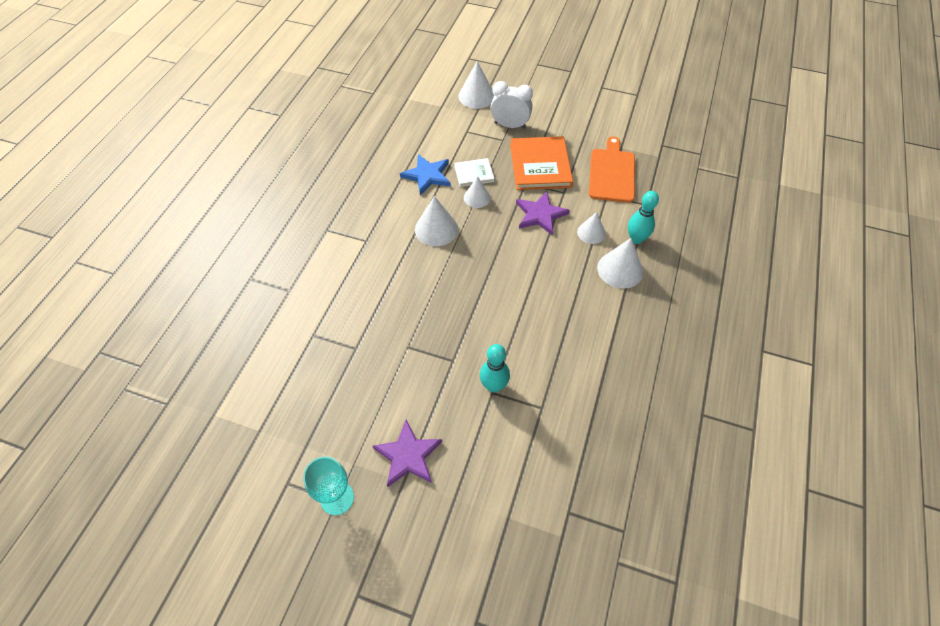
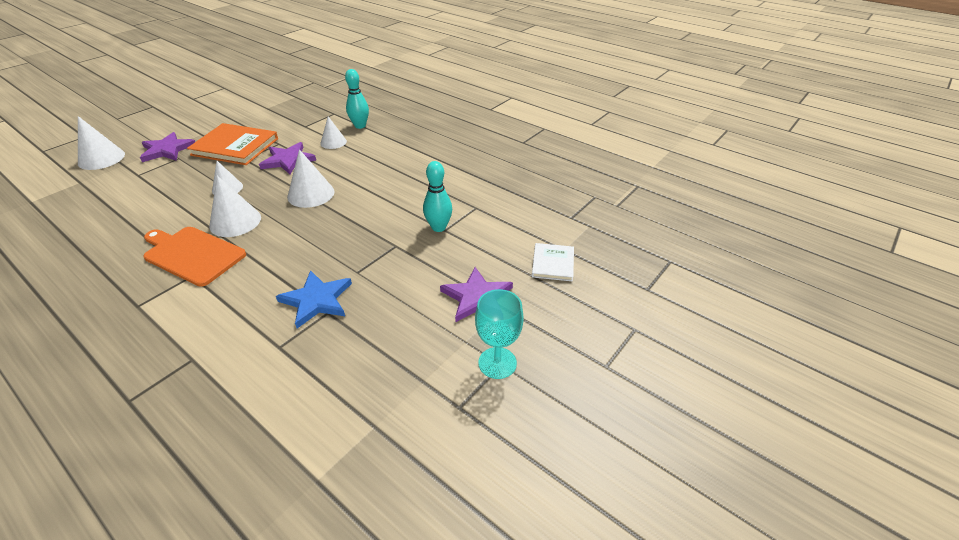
camera: 70 degrees left, 15 degrees down
blue star [400,154,451,195] -> blue star moved to [276,270,352,328]
white book [454,158,494,187] -> white book moved to [532,243,574,281]
white clock [490,81,533,129] -> purple star [140,132,195,162]
orange cutting board [589,136,635,203] -> orange cutting board moved to [143,227,246,287]
white cone [597,238,643,289] -> white cone moved to [287,149,334,208]

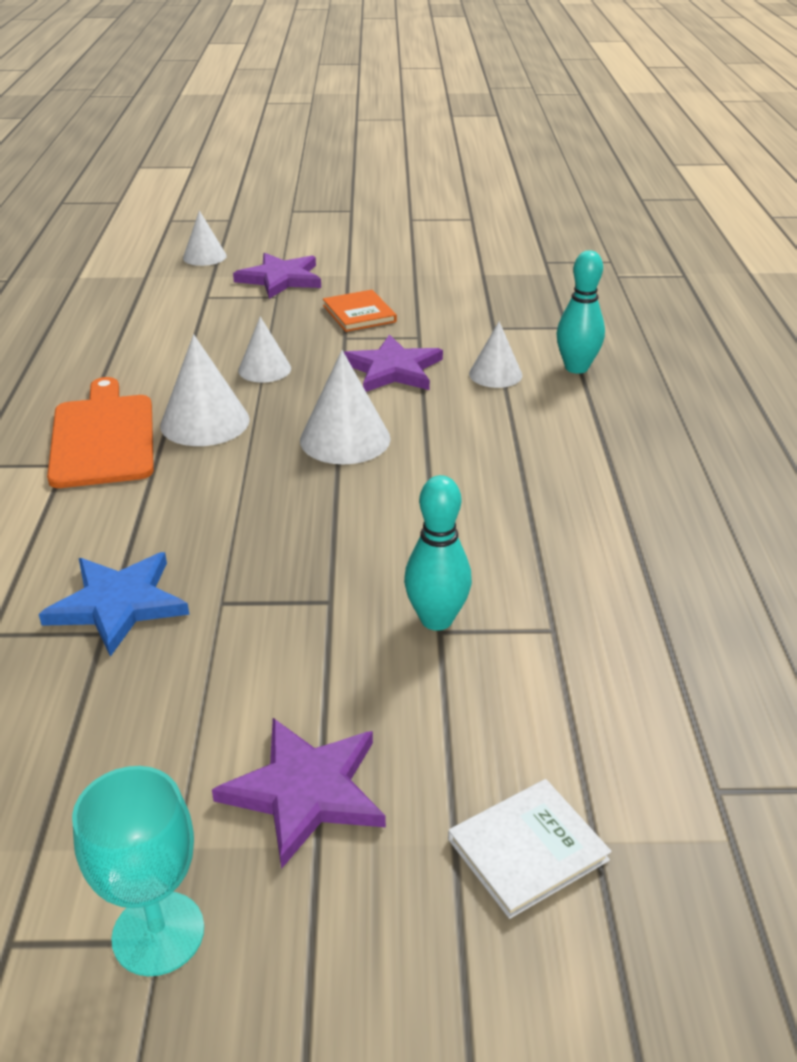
camera: 50 degrees right, 5 degrees down
white cone [78,116,125,170] -> white cone [183,210,227,266], size x0.65
orange book [187,123,278,165] -> orange book [323,290,397,332], size x0.54

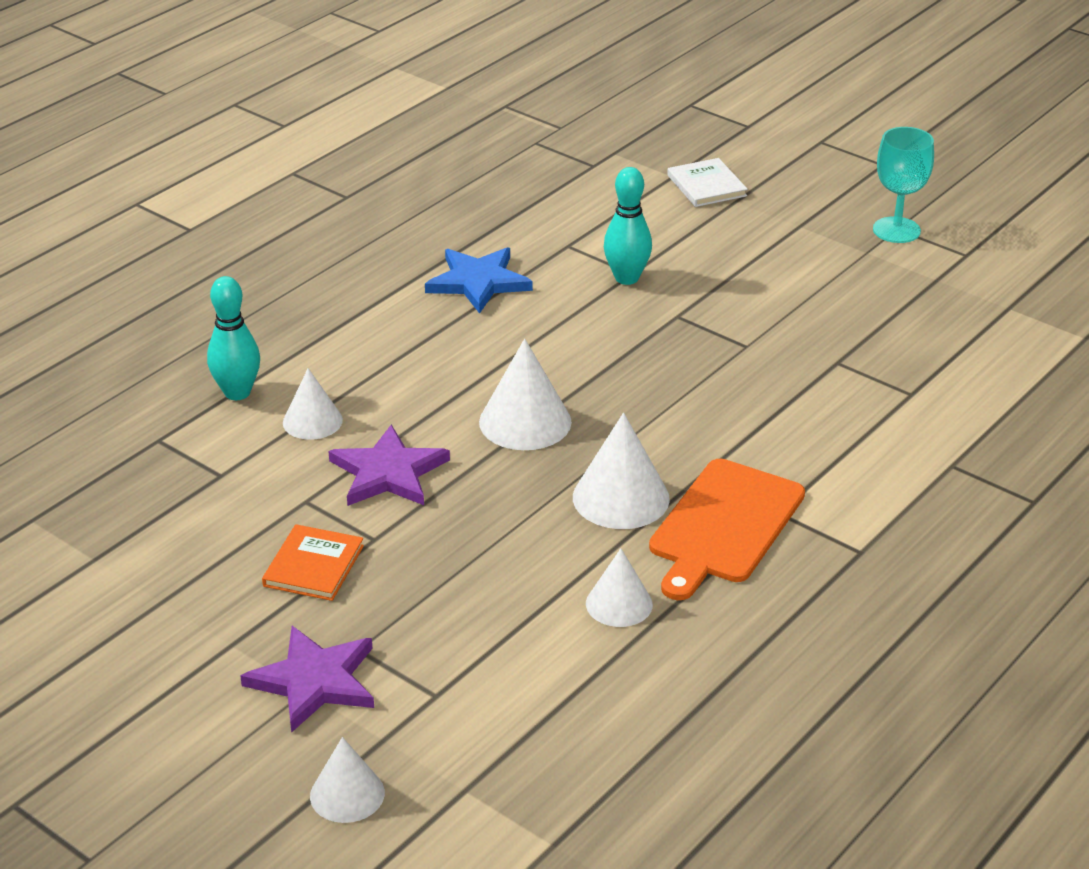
camera: 140 degrees left, 0 degrees up
blue star [39,552,189,657] -> blue star moved to [425,247,533,314]
purple star [212,718,386,869] -> none
white cone [238,317,291,383] -> white cone moved to [586,548,653,627]
white book [448,779,612,919] -> white book turned 60 degrees clockwise [667,158,748,207]

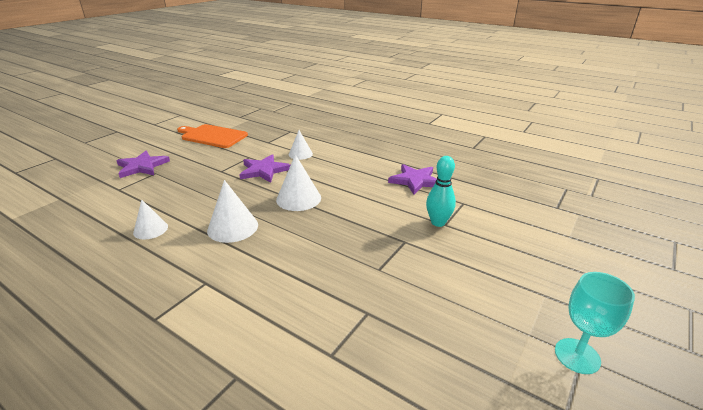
camera: 85 degrees right, 5 degrees down
turquoise bowling pin [207,276,260,400] -> none
orange book [262,524,364,601] -> none
white cone [310,737,385,823] -> none
blue star [425,247,533,314] -> purple star [388,164,437,195]
orange cutting board [649,459,805,600] -> orange cutting board moved to [177,124,248,148]
white book [667,158,748,207] -> none

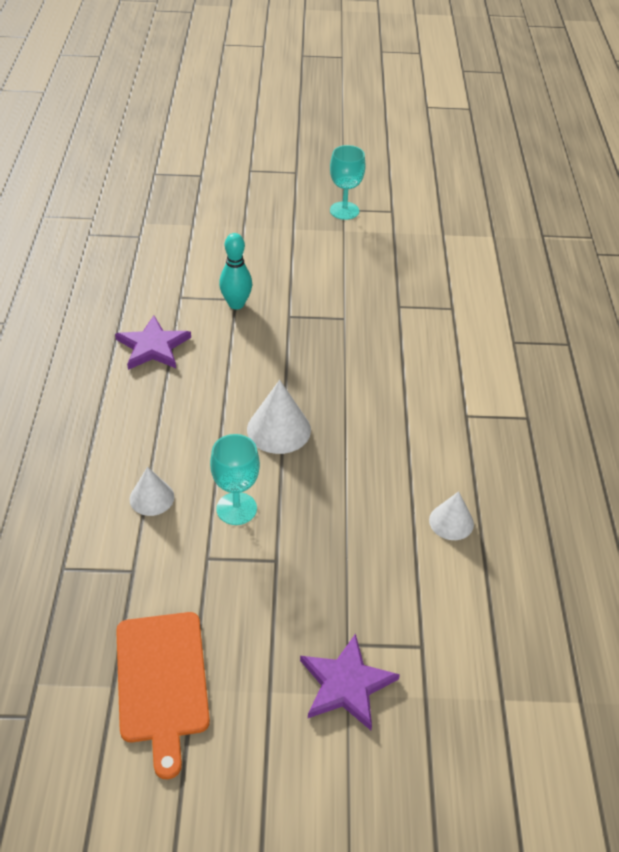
camera: 125 degrees left, 15 degrees up
white cone [207,180,258,243] -> none
purple star [239,154,291,183] -> turquoise goblet [210,434,260,525]

